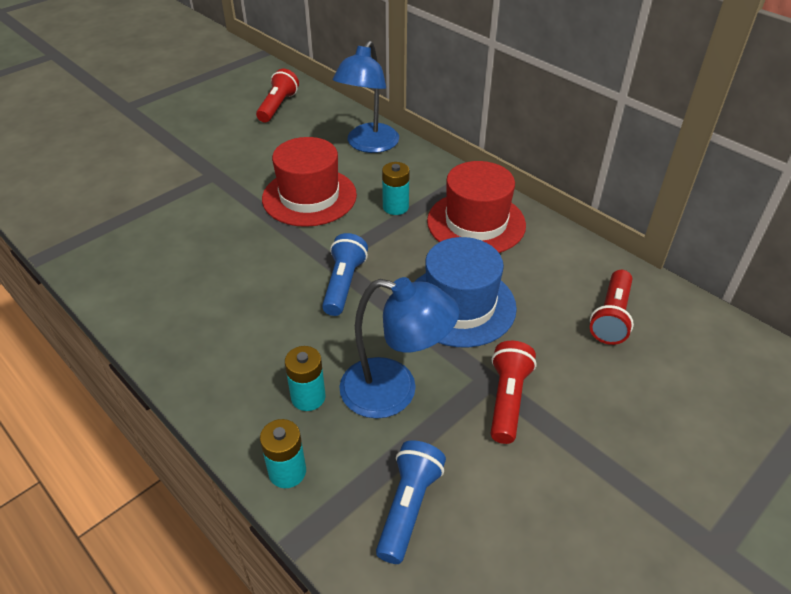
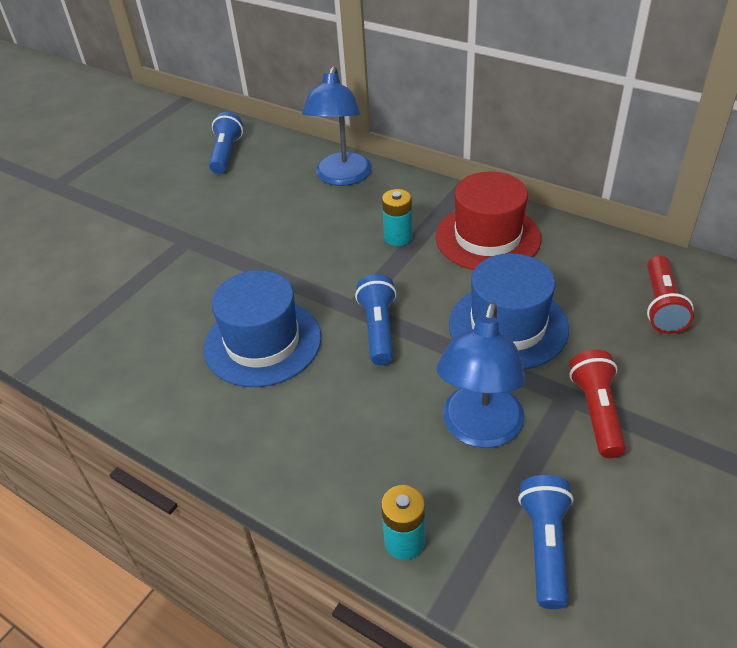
camera: 10 degrees left, 0 degrees up
red flashlight [256,69,299,123] -> blue flashlight [209,112,243,174]
red hat [262,137,357,227] -> none
turquoise battery [285,346,326,411] -> none
blue lamp [339,277,459,419] -> blue lamp turned 105 degrees clockwise [436,302,525,448]
none -> blue hat [204,270,321,387]

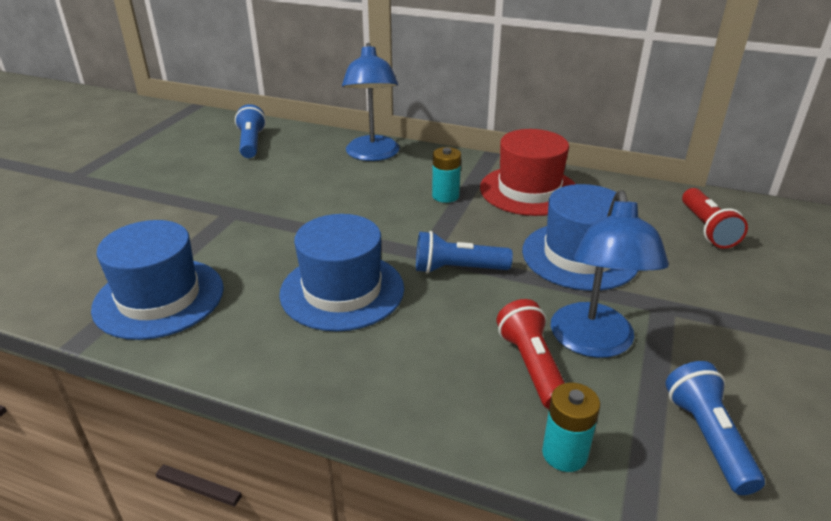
camera: 15 degrees left, 10 degrees down
blue flashlight [355,274,397,365] -> blue flashlight turned 75 degrees counterclockwise [416,231,513,274]
red flashlight [569,350,626,458] -> red flashlight moved to [497,299,565,409]
none -> blue hat [91,220,224,340]

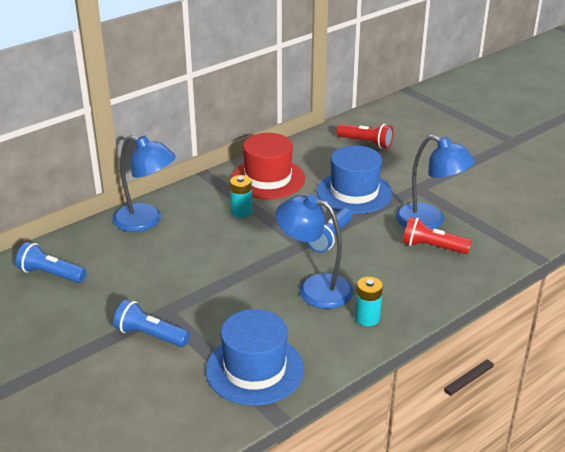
camera: 60 degrees left, 0 degrees up
blue hat [279,214,404,332] -> blue lamp [275,194,353,309]
turquoise battery [542,383,600,472] -> turquoise battery moved to [355,277,383,326]
blue flashlight [665,361,765,495] -> blue flashlight moved to [113,299,190,347]

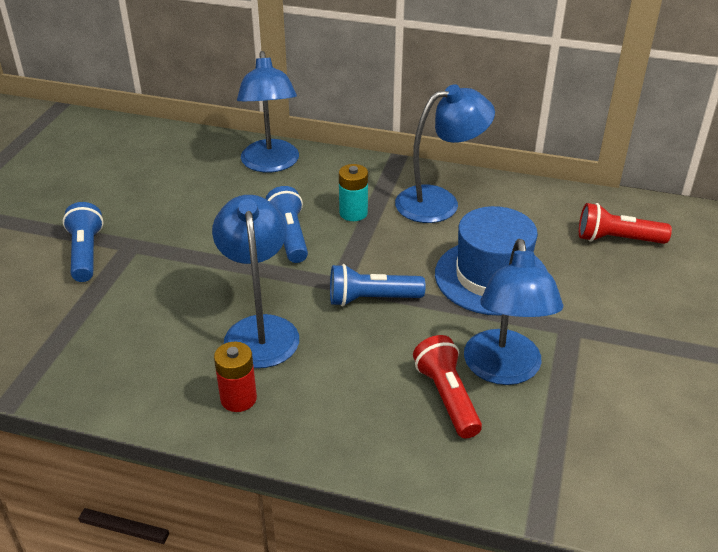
camera: 55 degrees right, 5 degrees up
blue flashlight [16,242,86,283] -> blue flashlight moved to [265,186,308,263]
blue hat [206,309,304,406] -> none
red hat [231,133,305,199] -> blue lamp [395,84,495,223]
red flashlight [336,124,393,149] -> red flashlight turned 105 degrees clockwise [579,203,672,244]
turquoise battery [355,277,383,326] -> red battery [214,342,257,412]

